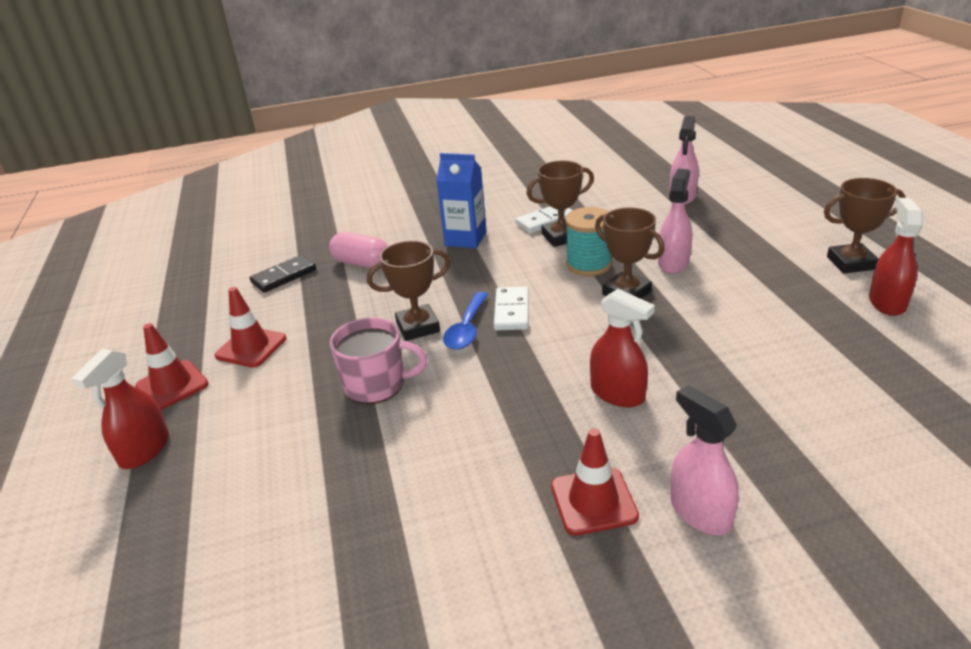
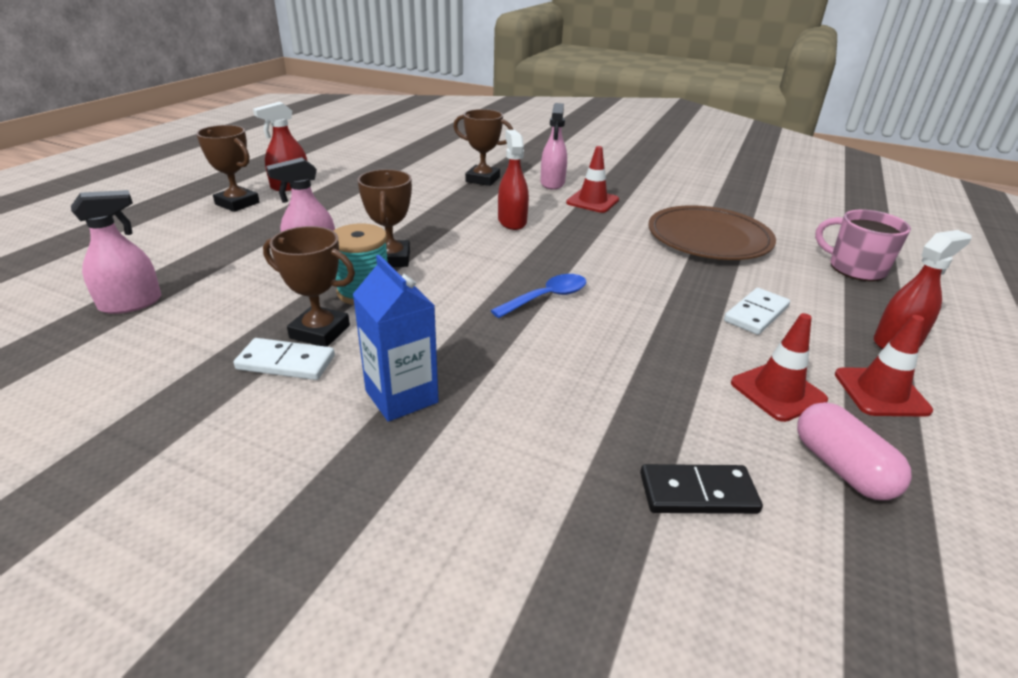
camera: 145 degrees left, 0 degrees up
pink capsule [329,232,388,268] -> pink capsule moved to [797,402,912,500]
pink mug [329,317,428,404] -> pink mug moved to [815,210,911,281]
brown trophy [367,240,451,341] -> brown trophy moved to [454,109,513,186]
white domino [494,286,529,330] -> white domino moved to [724,288,790,335]
none -> brown plate [648,205,776,260]

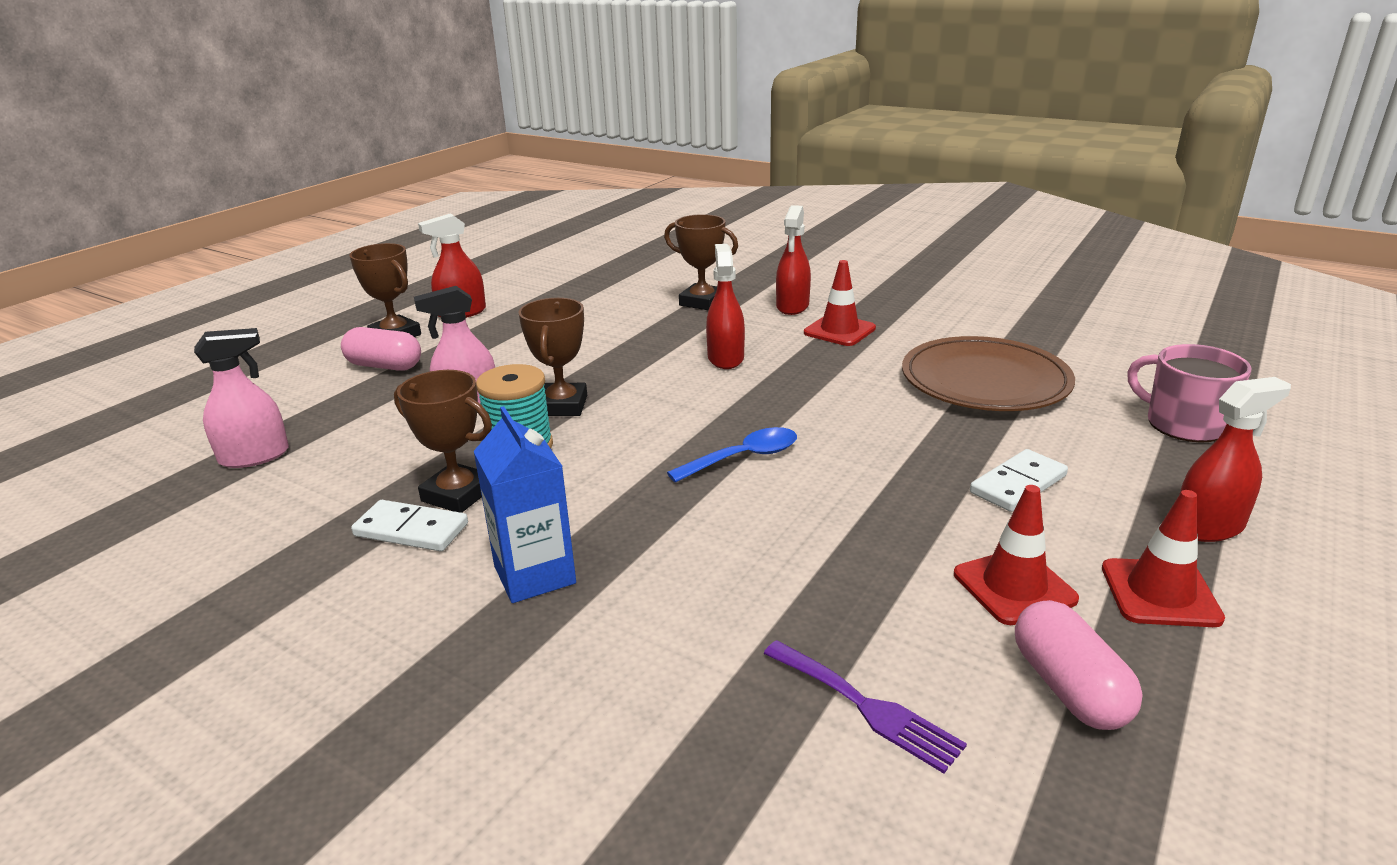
camera: 10 degrees right, 5 degrees down
pink spray bottle [540,103,567,190] -> red spray bottle [776,205,811,315]
black domino [640,464,763,514] -> purple fork [763,640,967,774]
none -> pink capsule [341,327,421,371]

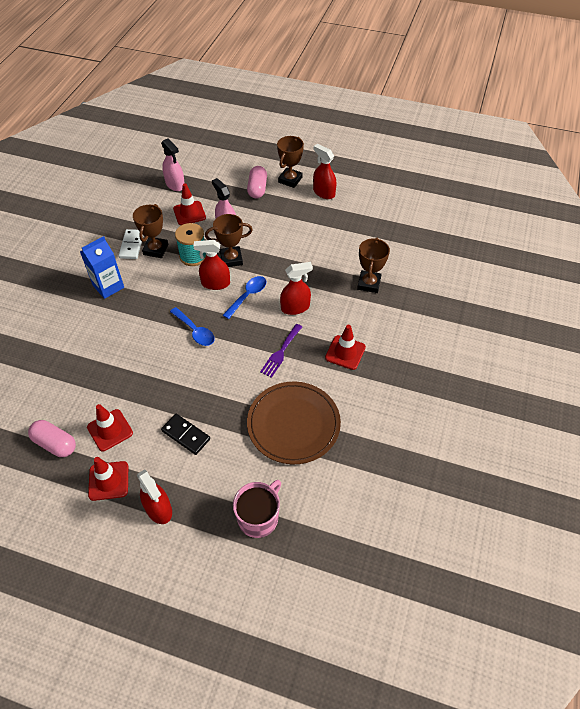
camera: 75 degrees right, 25 degrees up
purple fork [763,640,967,774] -> purple fork moved to [260,324,302,378]
red spray bottle [776,205,811,315] -> red spray bottle moved to [193,240,230,290]
white domino [970,449,1068,512] -> black domino [161,414,210,455]
pink capsule [1015,600,1143,730] -> pink capsule turned 60 degrees clockwise [28,420,76,457]
none -> red traffic cone [173,183,206,225]
none -> blue spoon [223,276,266,319]

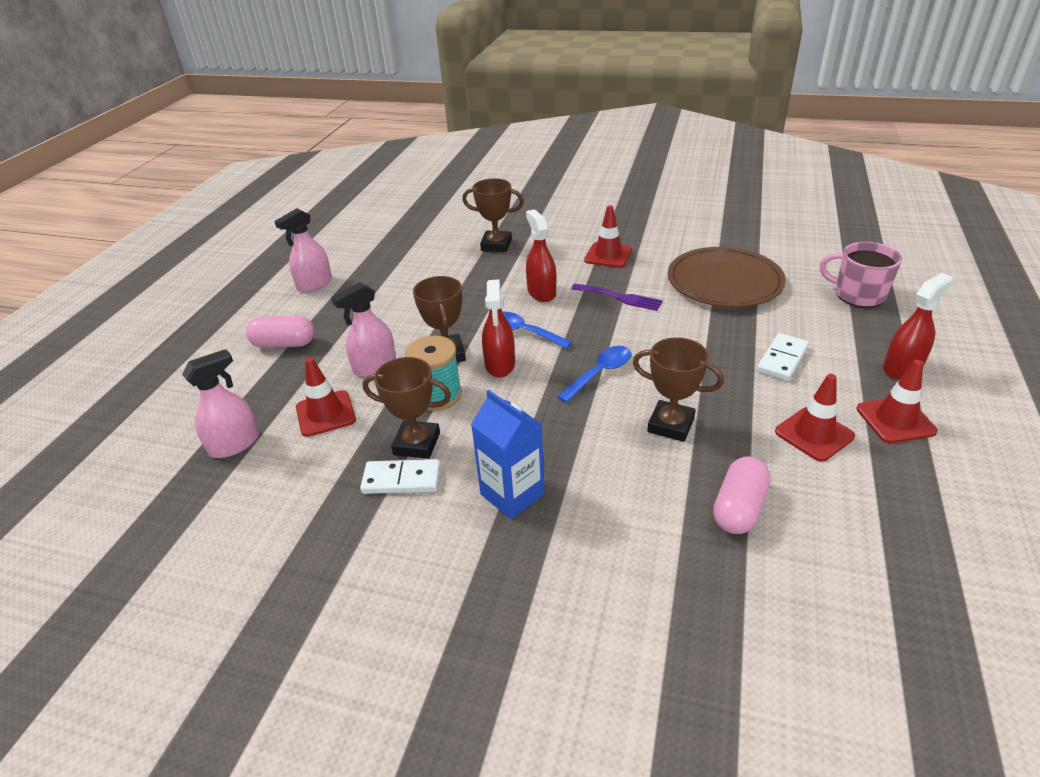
camera: 90 degrees left, 15 degrees down
pink capsule [28,420,76,457] -> pink capsule moved to [713,456,771,534]
black domino [161,414,210,455] -> white domino [757,333,809,381]
brown trophy [277,136,304,188] -> brown trophy moved to [633,337,724,442]
red spray bottle [313,144,337,199] -> pink spray bottle [274,208,332,292]

